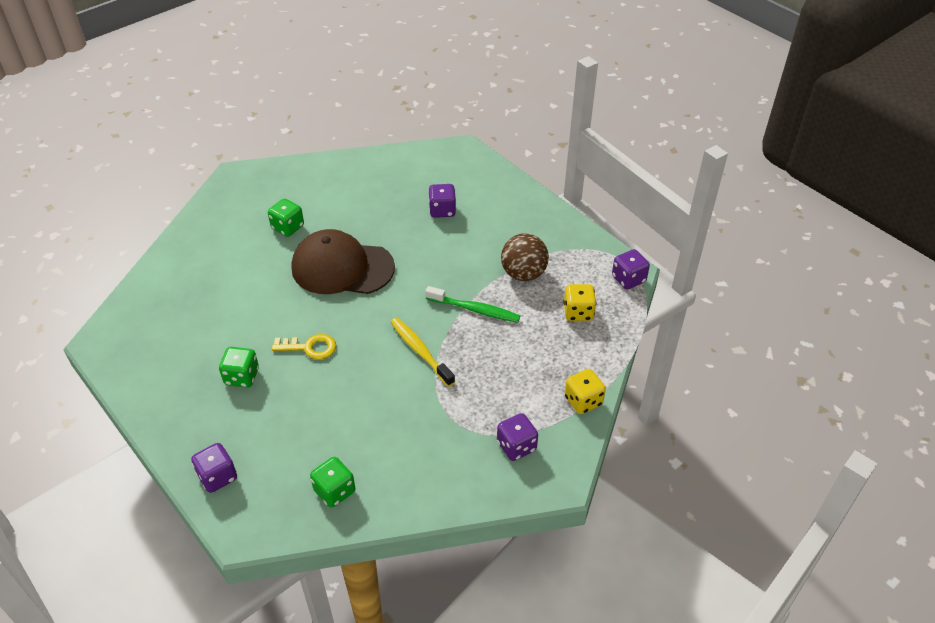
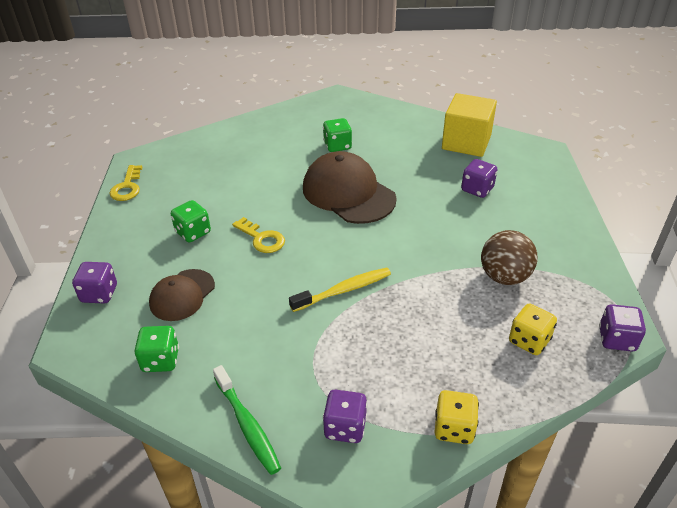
camera: 40 degrees right, 5 degrees down
yellow toothbrush [391,318,455,387] -> yellow toothbrush turned 60 degrees clockwise [289,268,391,312]
green toothbrush [425,286,520,323] -> green toothbrush moved to [213,365,281,475]
none -> yellow key [109,165,142,201]
none -> brown cap [149,269,215,321]
none -> yellow cube [442,93,497,157]

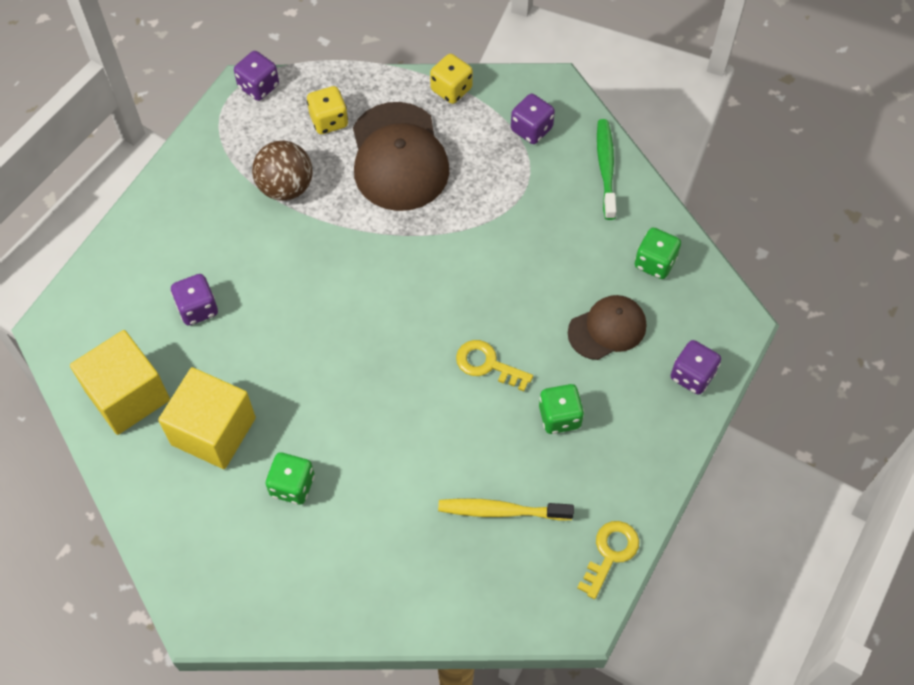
camera: 150 degrees left, 20 degrees up
yellow key [232,217,285,253] -> yellow key turned 45 degrees counterclockwise [456,340,533,391]
yellow toothbrush [289,268,391,312] -> yellow toothbrush moved to [438,498,574,521]
brown cap [303,151,397,224] -> brown cap moved to [353,102,449,211]
none -> yellow cube [158,367,256,469]

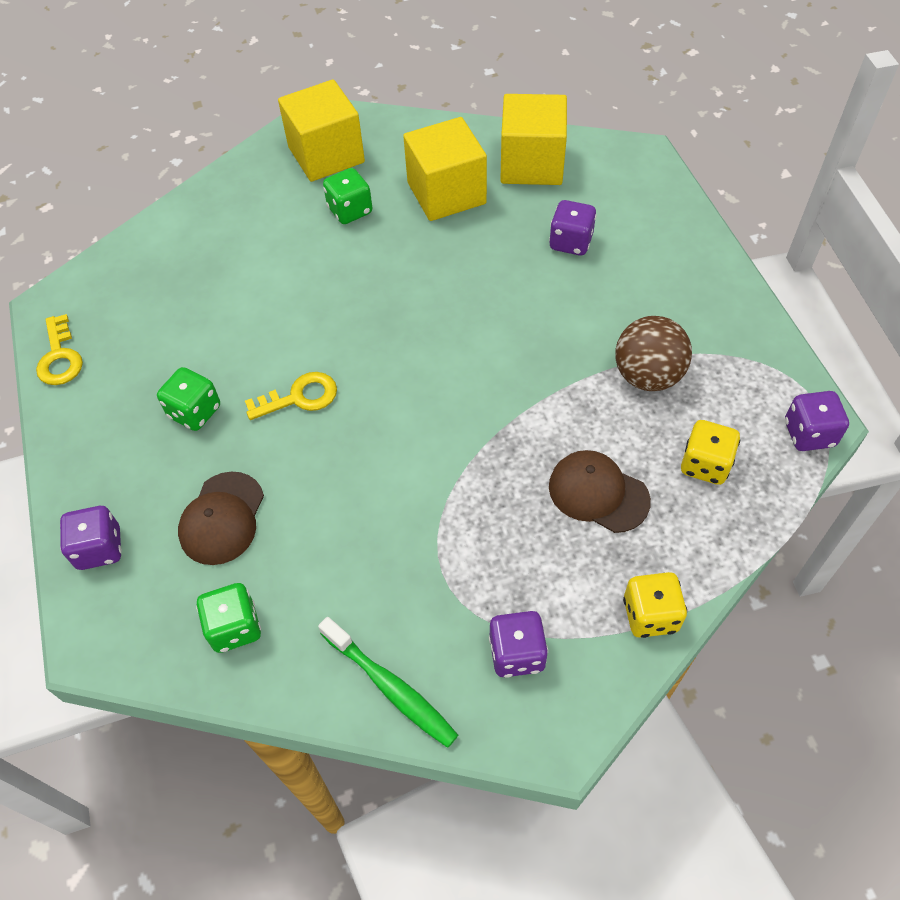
camera: 135 degrees right, 5 degrees down
brown cap [353,102,449,211] -> brown cap [549,450,651,533], size x0.59
yellow toothbrush [438,498,574,521] -> none
none -> yellow cube [278,80,365,182]

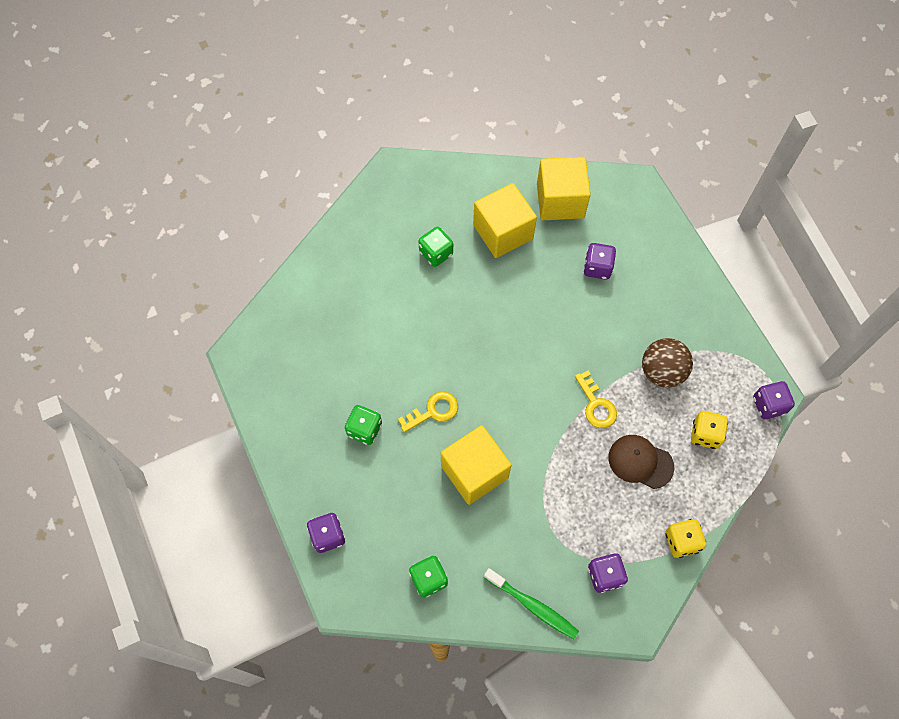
camera: 10 degrees left, 10 degrees up
yellow key [36,314,83,385] -> yellow key moved to [575,371,617,428]
brown cap [178,472,264,565] -> none
yellow cube [278,80,365,182] -> yellow cube moved to [441,425,511,505]

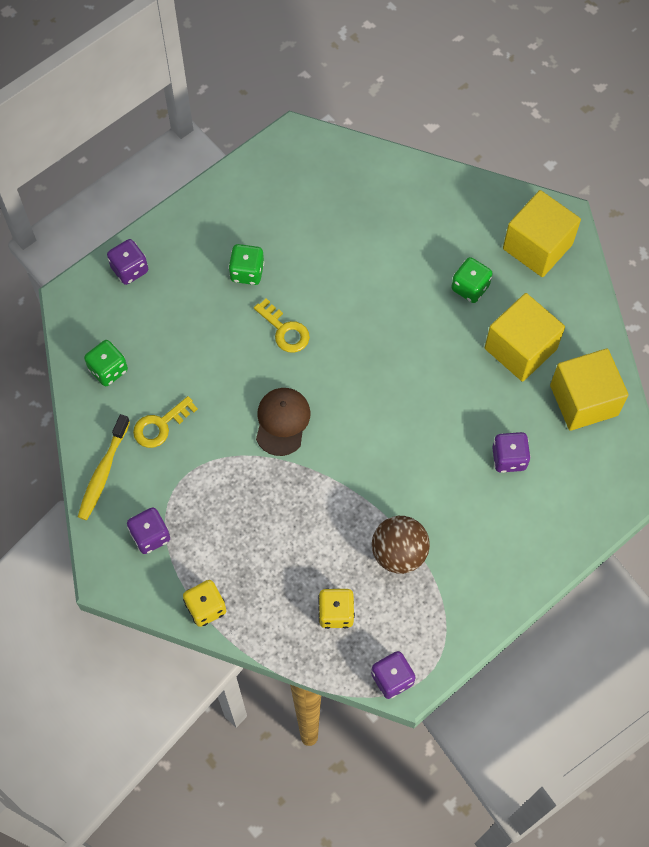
camera: 75 degrees right, 0 degrees up
yellow cube [441,425,511,505] -> yellow cube moved to [503,190,581,277]
green toothbrush [484,568,579,639] -> yellow toothbrush [78,414,130,520]
yellow key [575,371,617,428] -> yellow key moved to [133,396,198,448]
brown cap [608,435,674,489] -> brown cap moved to [256,388,311,456]

